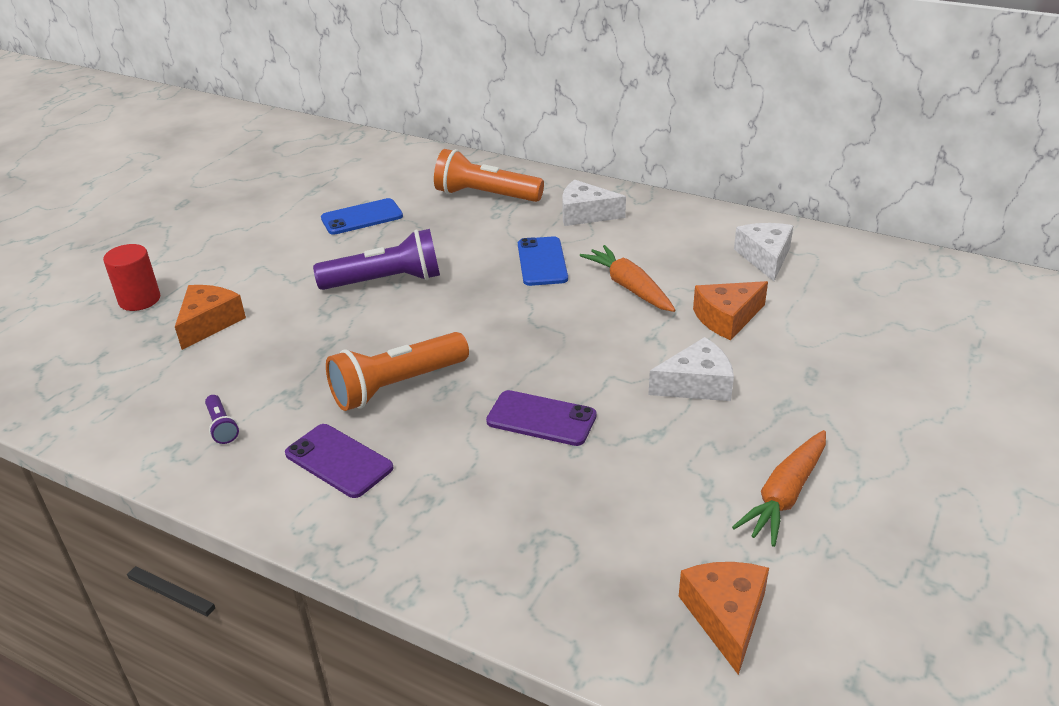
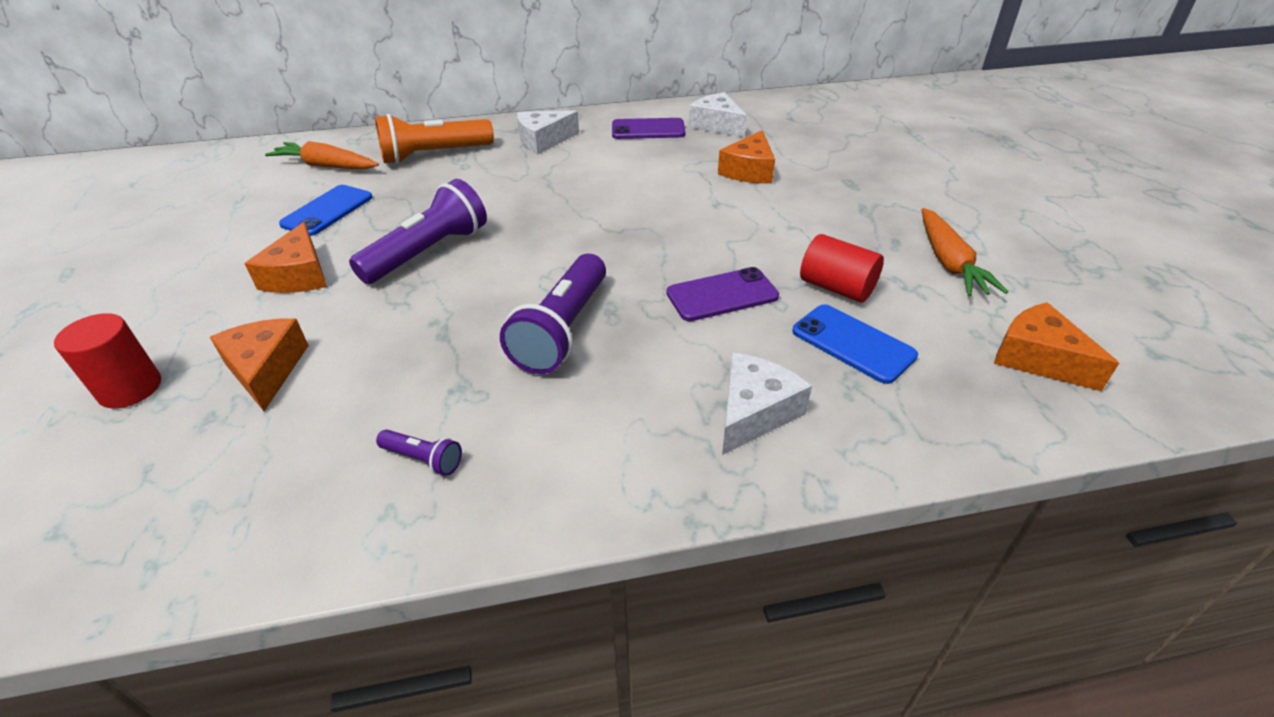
camera: 40 degrees left, 5 degrees up
purple phone [285,424,393,498] -> purple phone moved to [612,118,685,139]
orange flashlight [326,332,469,411] -> purple flashlight [500,254,606,374]
blue phone [518,237,568,286] -> blue phone moved to [792,304,918,384]
orange carrot [580,245,676,312] -> orange carrot moved to [265,141,379,169]
white cheese [648,337,734,401] -> white cheese moved to [722,353,812,455]
none -> orange cheese [244,222,327,293]
none -> red cylinder [800,234,884,303]

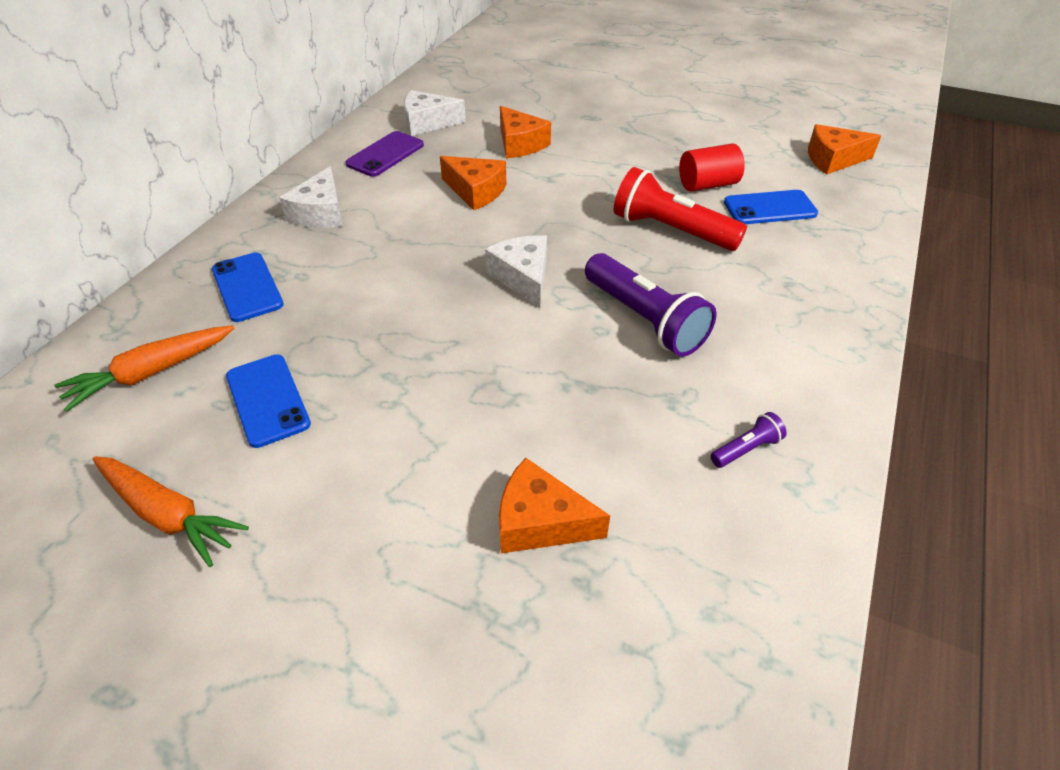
camera: 55 degrees left, 5 degrees up
red cylinder [54,313,161,408] -> none
orange cheese [244,222,327,293] -> orange cheese moved to [440,156,506,210]
purple flashlight [349,179,487,284] -> none
orange flashlight [375,114,494,164] -> blue phone [212,253,284,322]
purple phone [667,267,779,321] -> red flashlight [614,167,747,251]
white cheese [722,353,812,455] -> white cheese moved to [485,235,547,308]
orange carrot [921,208,1008,296] -> orange carrot moved to [93,456,249,567]

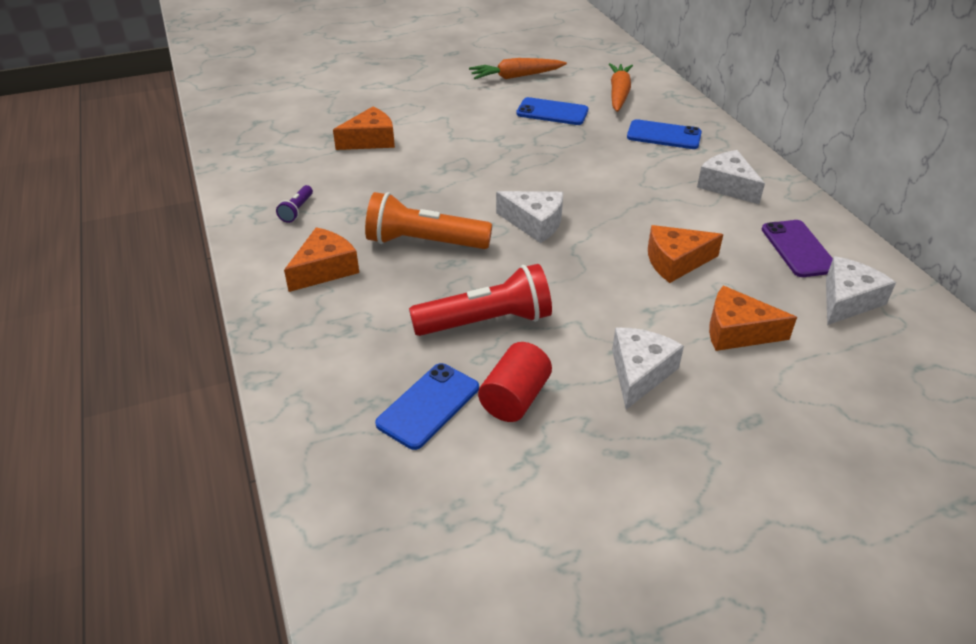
camera: 135 degrees right, 5 degrees down
purple flashlight [585,253,716,357] -> orange flashlight [365,192,492,249]
orange cheese [808,124,881,174] -> orange cheese moved to [284,227,359,292]
none -> white cheese [612,328,684,410]

